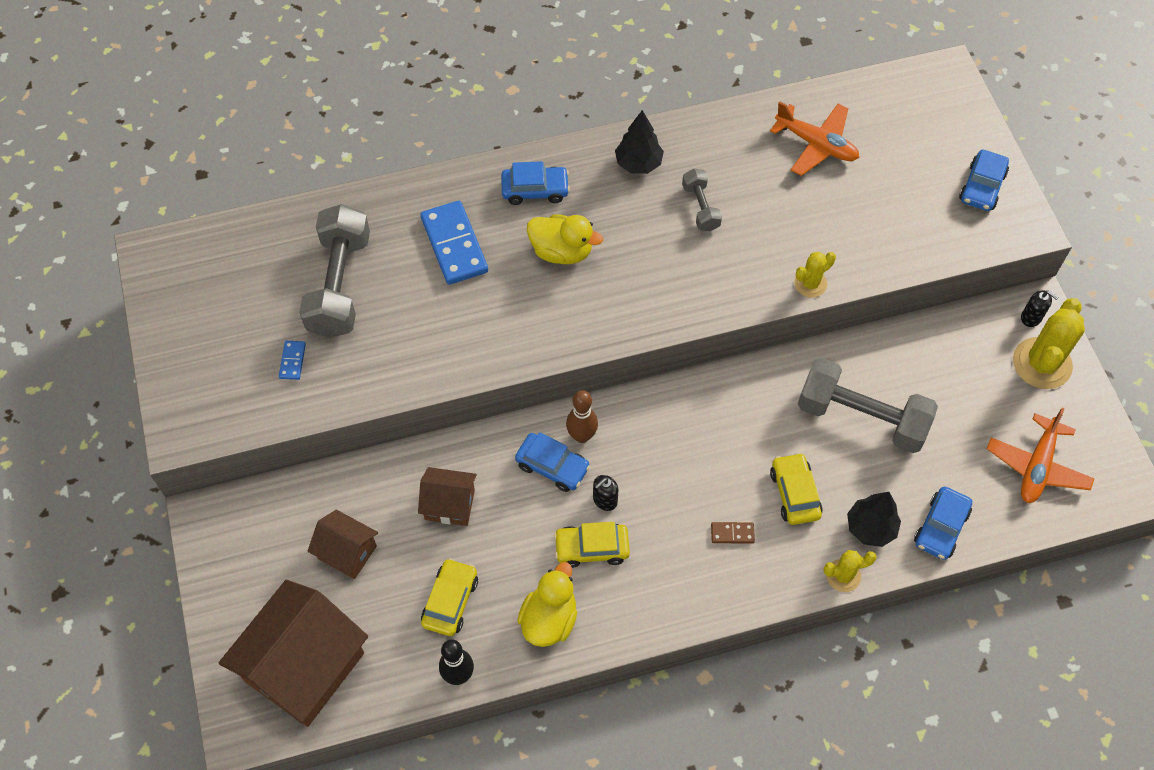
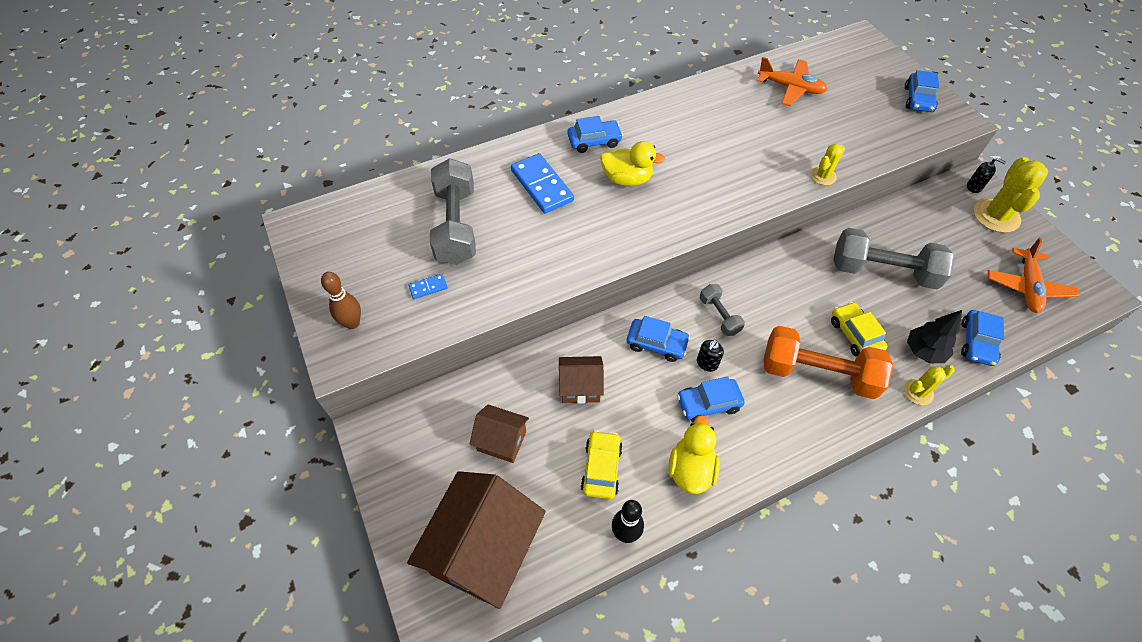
camera: 10 degrees left, 5 degrees down
blue domino [279,341,306,380] -> blue domino turned 75 degrees clockwise [408,274,448,299]
yellow car [554,522,630,568] -> blue car [677,376,745,423]
brown bowling pin [566,390,598,443] -> brown bowling pin moved to [321,272,361,329]
black tree [615,110,664,174] -> none
grey dumbbell [682,169,722,231] -> grey dumbbell moved to [700,284,745,336]
brown domino [711,522,755,544] -> orange dumbbell [764,326,893,399]

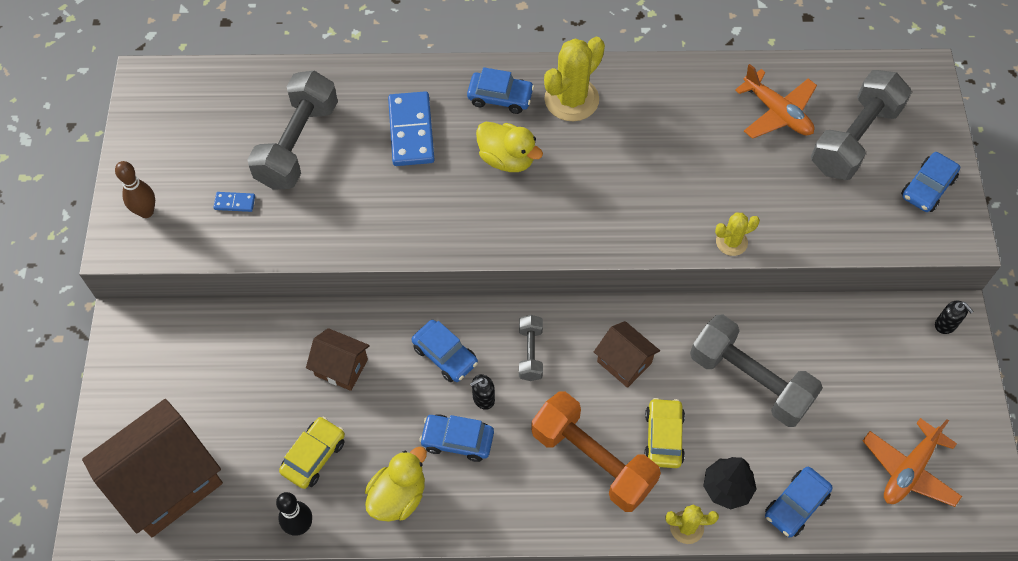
camera: 25 degrees right, 5 degrees up
brown house [470,404,529,463] -> brown house moved to [594,321,660,388]
yellow cactus [974,157,1048,233] -> yellow cactus moved to [544,37,605,121]
none -> grey dumbbell [811,70,912,180]

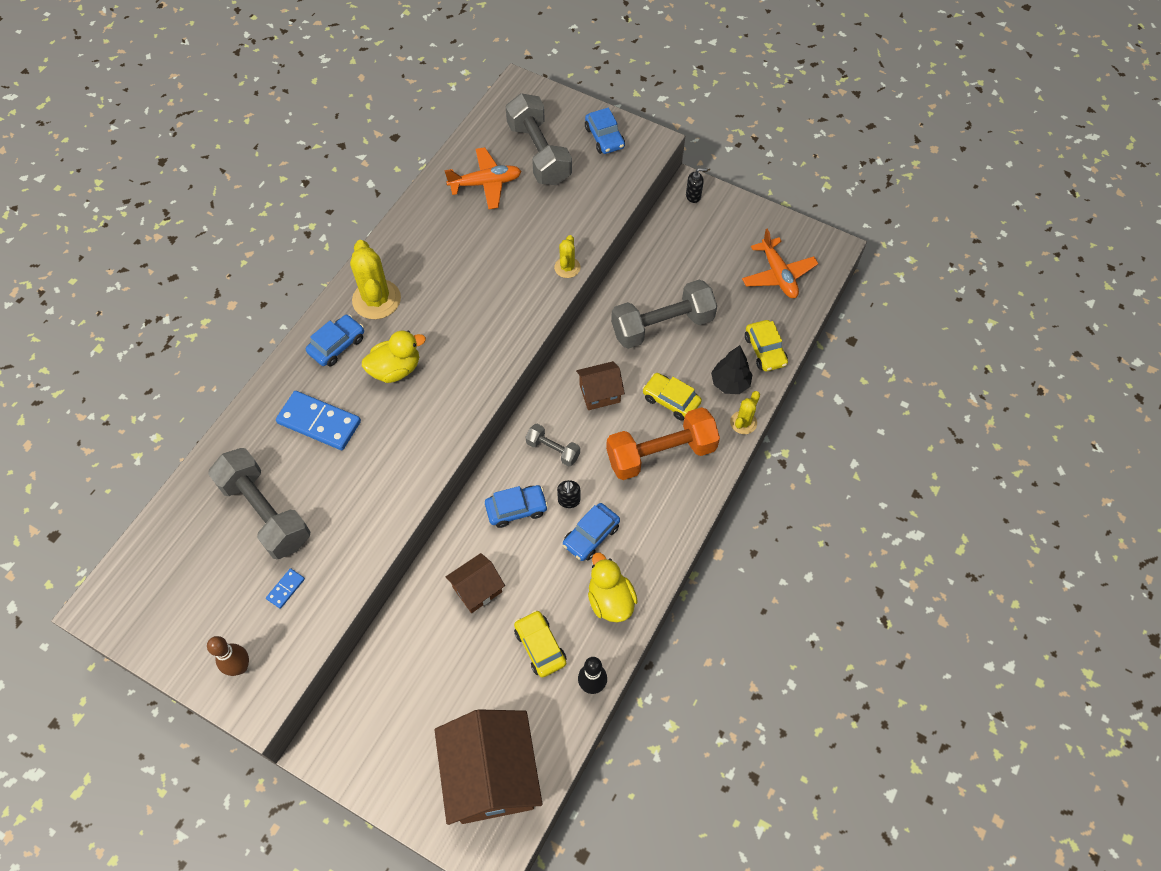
camera: 60 degrees left, 0 degrees up
blue car [765,467,833,537] -> yellow car [745,320,788,372]

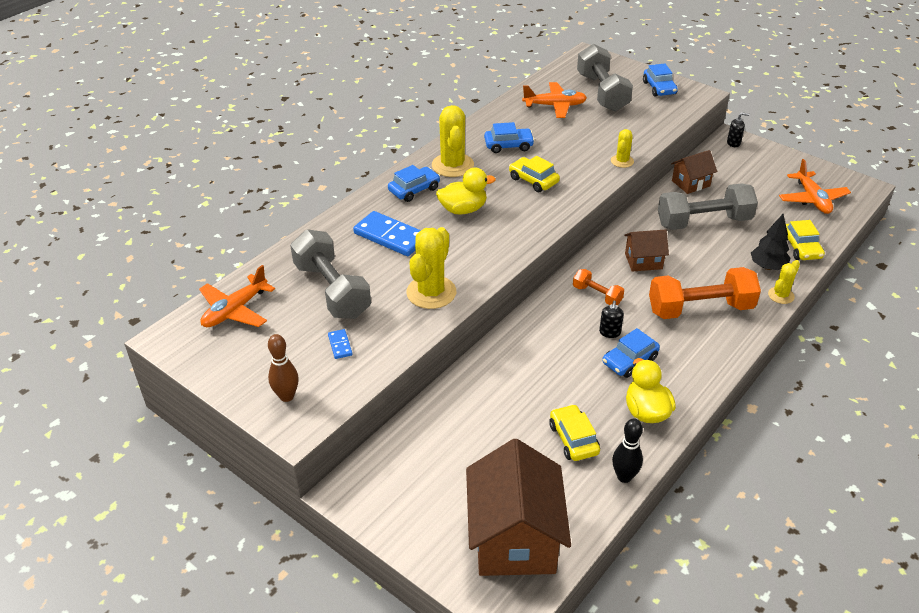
camera: 10 degrees right, 20 degrees down
blue domino [266,568,305,609] -> blue domino turned 60 degrees counterclockwise [328,329,352,359]
brown house [446,553,505,613] -> brown house moved to [671,150,717,194]
blue car [485,485,548,528] -> blue car moved to [484,122,535,153]
grey dumbbell [526,424,580,466] -> orange dumbbell [573,269,624,305]
yellow car [643,373,702,421] -> yellow car moved to [509,156,560,192]
none -> orange plane [199,265,275,327]
none -> yellow cactus [406,227,456,309]

